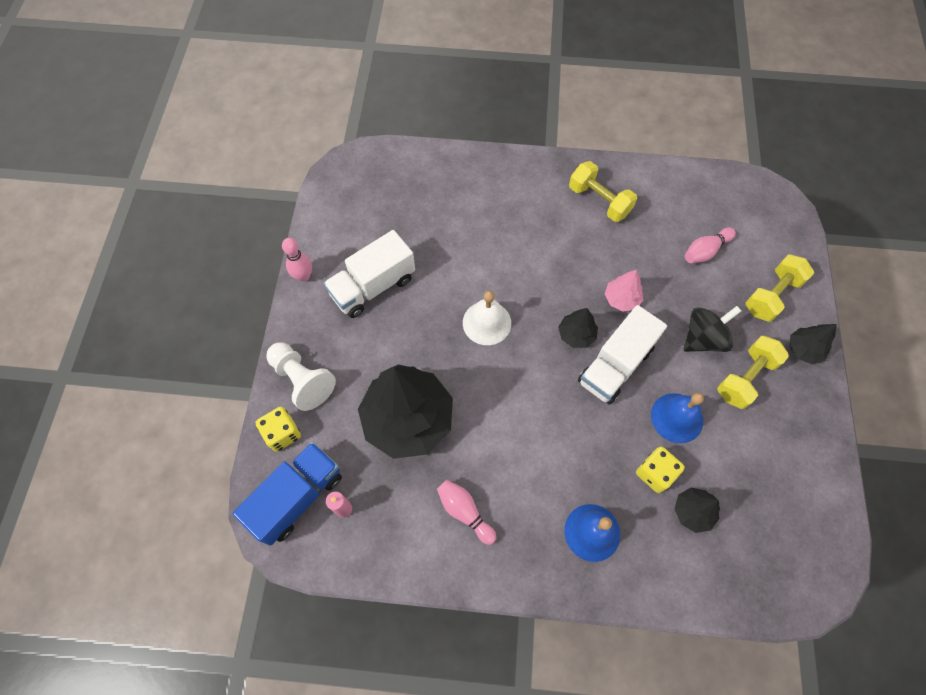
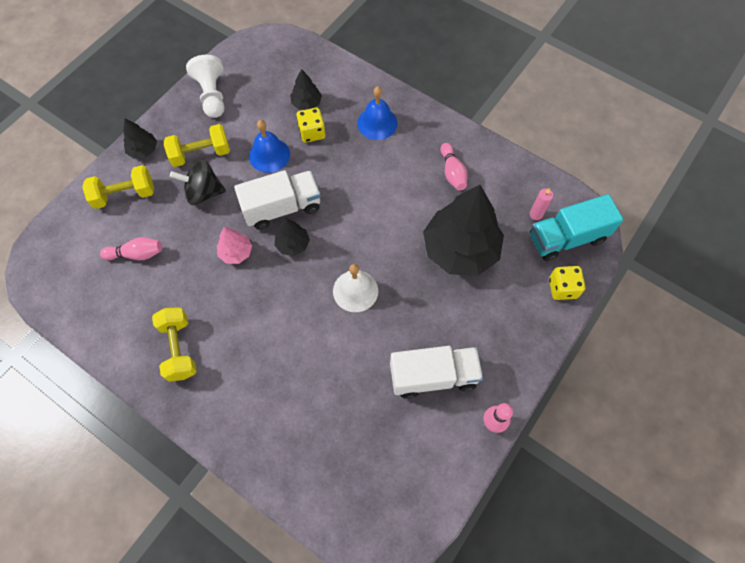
camera: 150 degrees left, 0 degrees up
blue truck [232,442,342,546] -> turquoise truck [530,194,624,261]
white pawn [266,342,336,411] -> white pawn moved to [186,55,225,118]

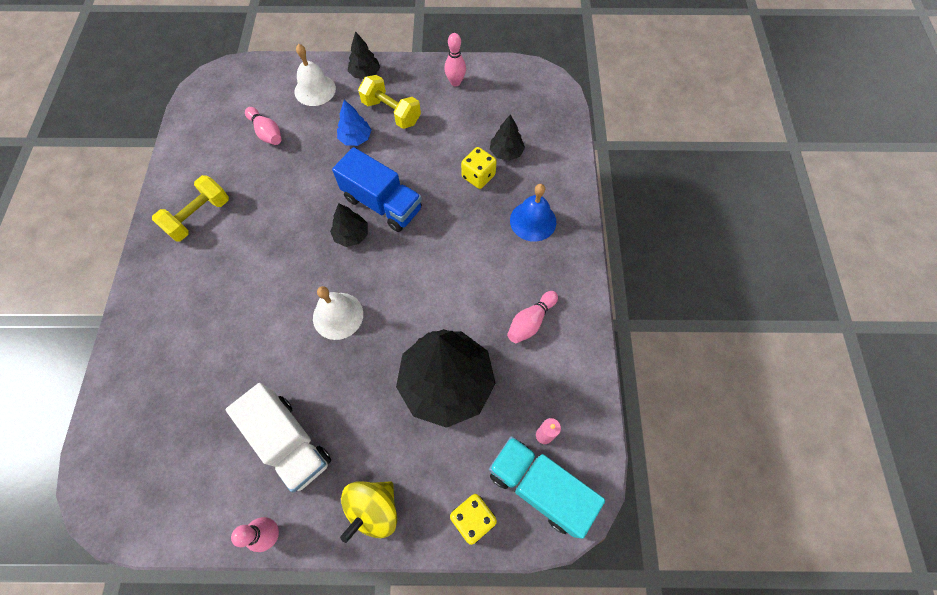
camera: 55 degrees right, 0 degrees up
yellow dumbbell [82,165,154,209] -> white bell [294,44,336,106]
black spinning top [170,160,226,205] -> blue tree [337,100,371,146]
white pawn [186,55,225,118] -> pink bowling pin [444,33,466,86]
pink tree [217,227,252,264] -> none
white truck [234,170,321,230] -> blue truck [332,147,422,232]
blue bell [249,120,290,173] -> none
none -> yellow spinning top [340,481,397,543]

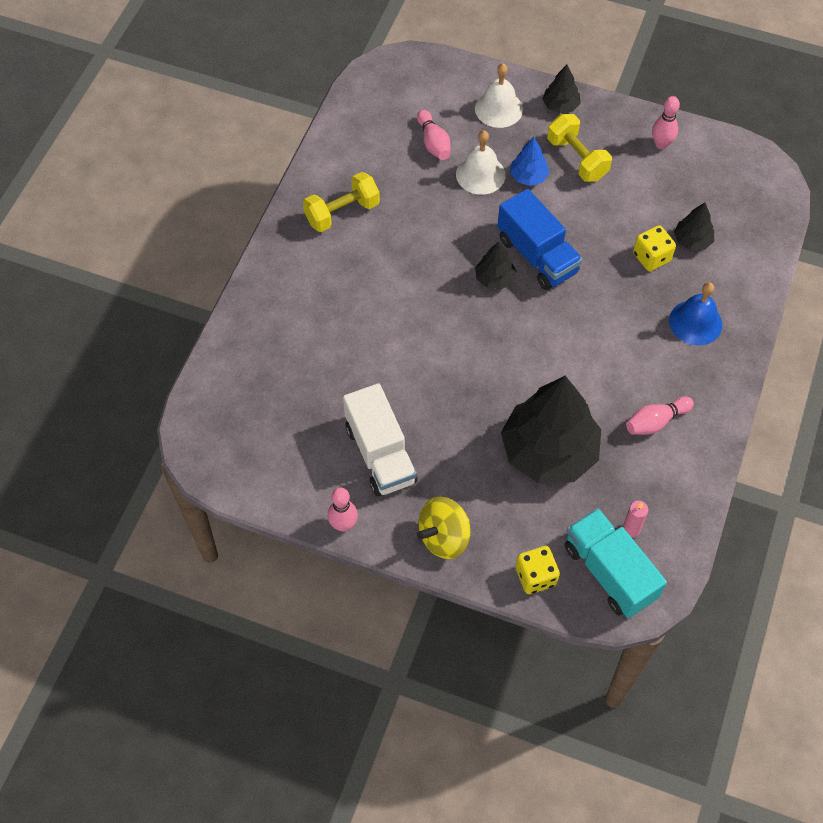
camera: 20 degrees right, 5 degrees down
white bell [313,286,363,340] -> white bell moved to [456,131,506,195]

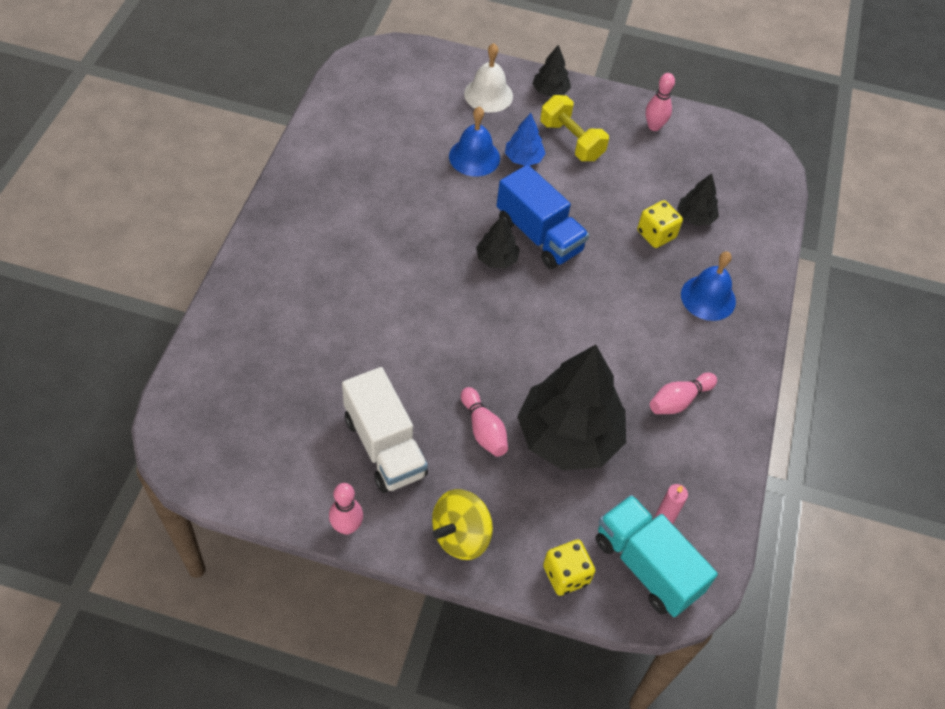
camera: 10 degrees left, 5 degrees down
yellow dumbbell [303,172,380,232] -> none
pink bowling pin [417,110,451,160] -> pink bowling pin moved to [461,387,508,457]
white bell [456,131,506,195] -> blue bell [449,106,500,177]

